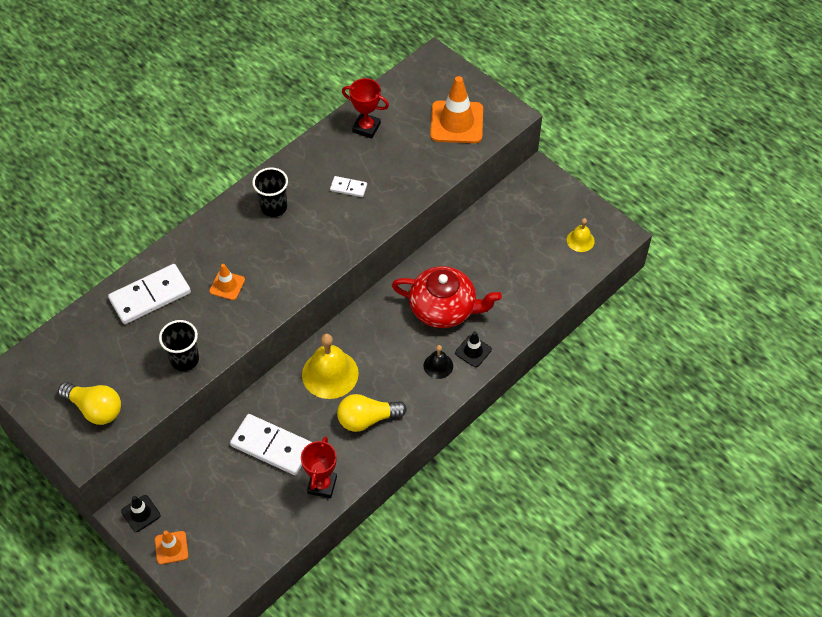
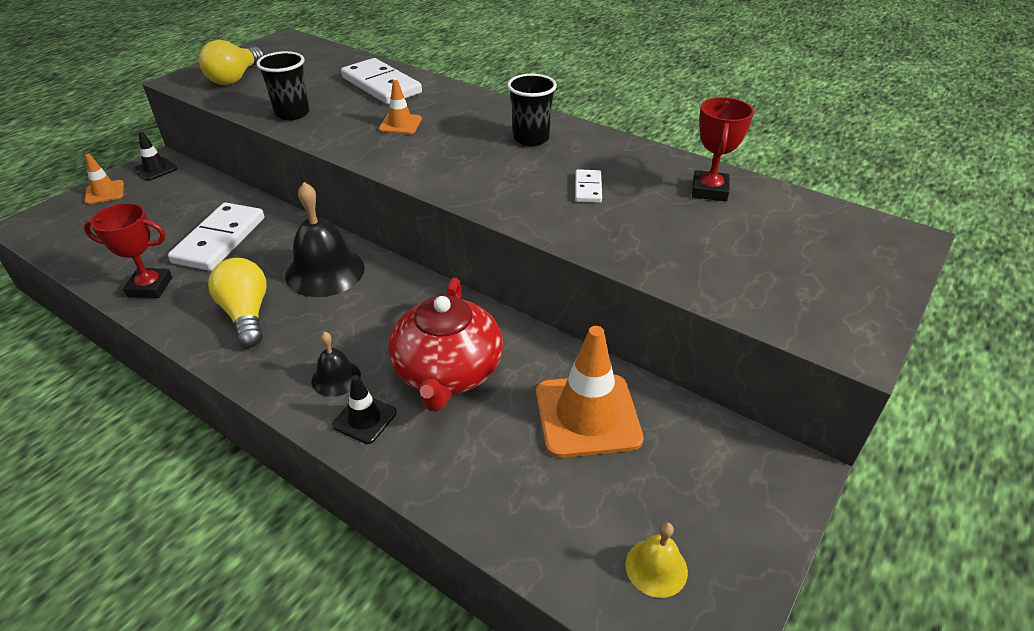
camera: 80 degrees right, 15 degrees down
yellow bell [302,334,359,399] -> black bell [285,182,365,297]
orange traffic cone [430,76,483,143] -> orange traffic cone moved to [536,326,643,458]

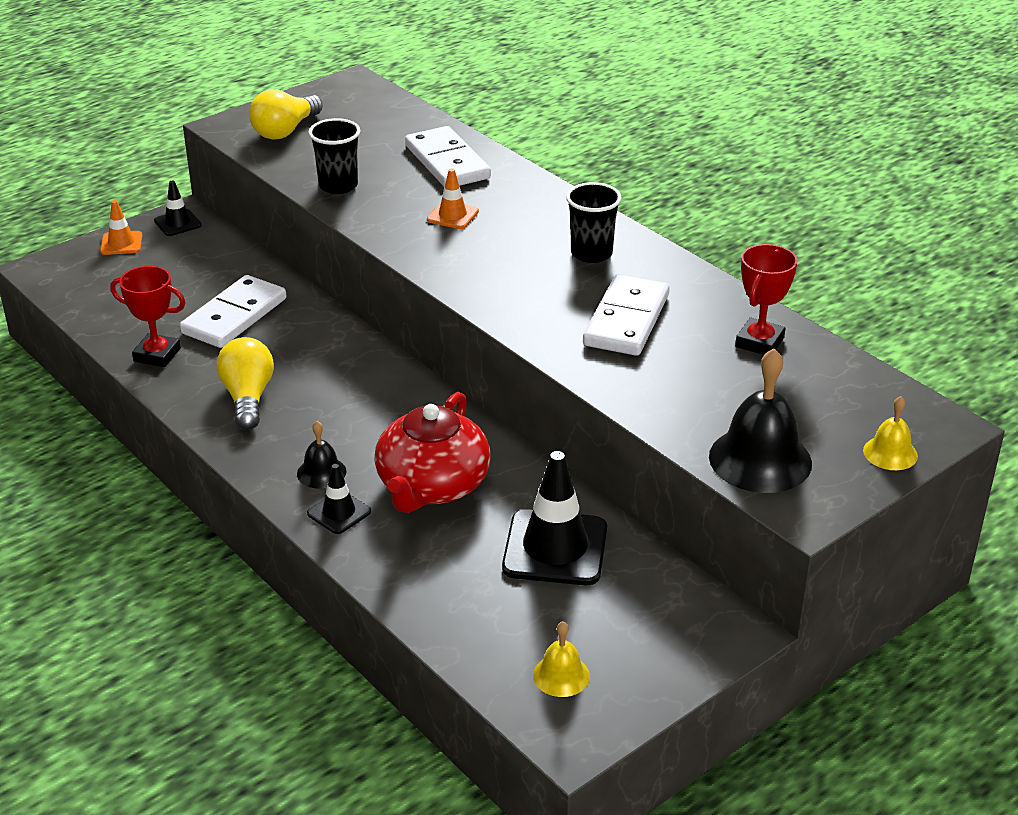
camera: 15 degrees right, 5 degrees down
black bell [285,182,365,297] -> black bell moved to [709,348,812,493]
orange traffic cone [536,326,643,458] -> black traffic cone [502,451,607,585]
white domino [575,169,602,203] -> white domino [583,274,670,356], size x2.03
none -> yellow bell [863,396,918,470]

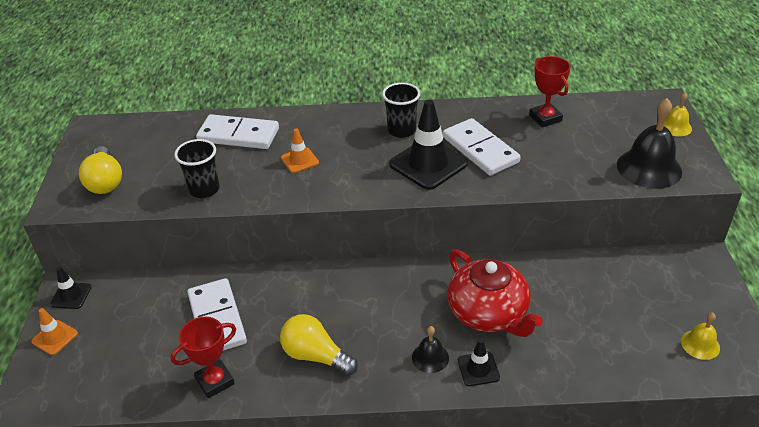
camera: 50 degrees left, 5 degrees up
black traffic cone [502,451,607,585] -> black traffic cone moved to [389,100,468,190]

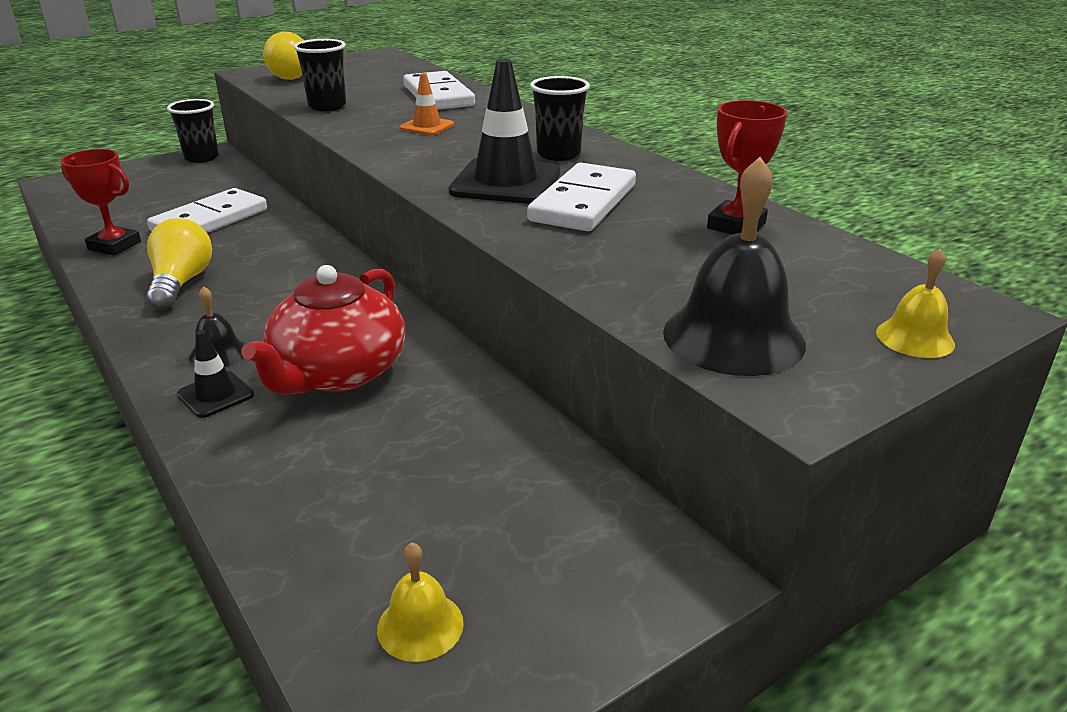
camera: 55 degrees right, 10 degrees down
orange traffic cone [31,308,78,355] -> none
black traffic cone [50,267,91,309] -> black cup [167,99,219,163]

